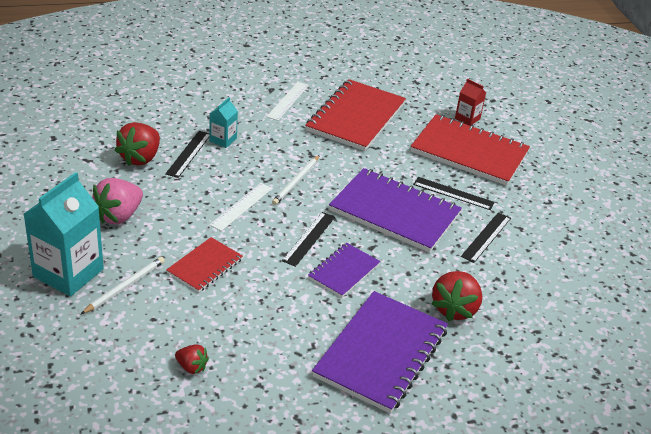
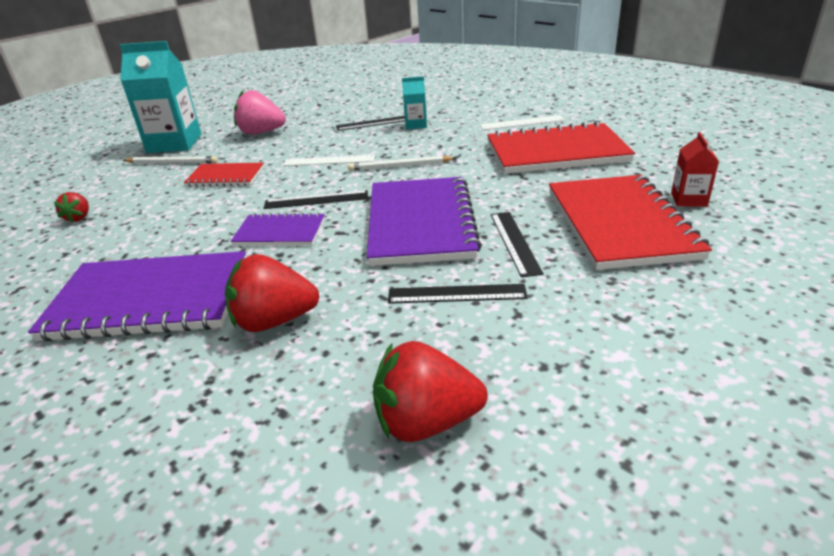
camera: 65 degrees right, 5 degrees down
red strawberry [115,122,160,166] -> red strawberry moved to [373,341,488,442]

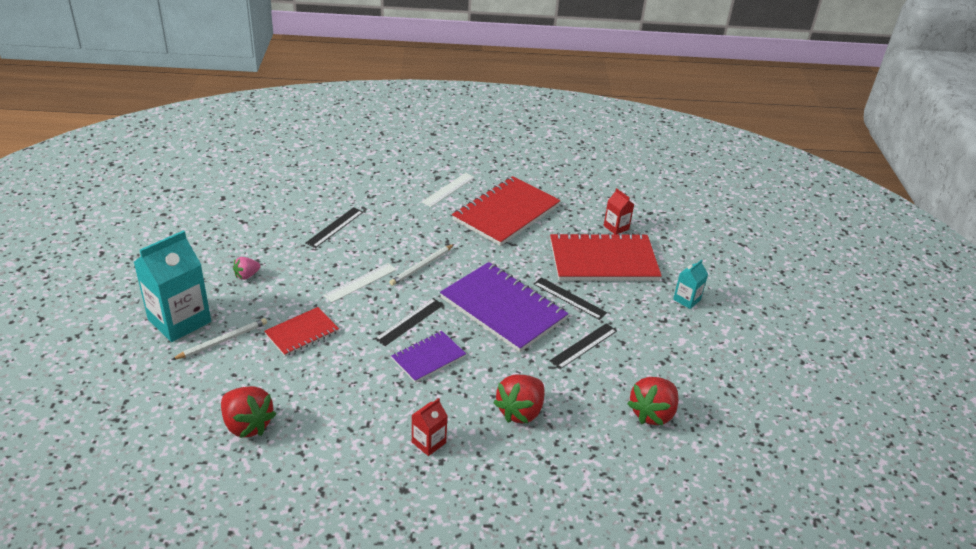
camera: 50 degrees left, 5 degrees up
purple notebook [28,251,246,342] -> red carton [412,398,448,456]
red strawberry [54,192,89,223] -> red strawberry [221,386,276,438], size x1.85
pink strawberry [234,90,286,135] -> pink strawberry [233,257,260,280], size x0.54
turquoise carton [402,76,427,129] -> turquoise carton moved to [673,259,708,309]
red notebook [549,175,712,270] -> red notebook turned 45 degrees counterclockwise [550,233,662,281]

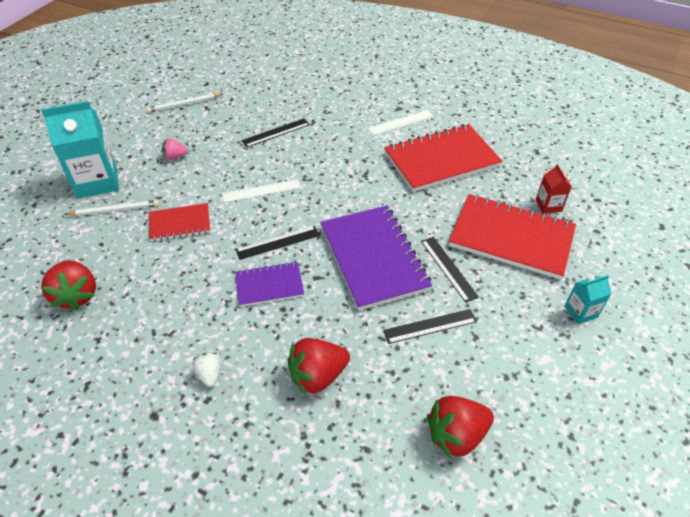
camera: 30 degrees right, 10 degrees up
white pencil [389,244,454,286] -> white pencil moved to [146,93,223,113]
red carton [412,398,448,456] -> white strawberry [192,353,222,387]

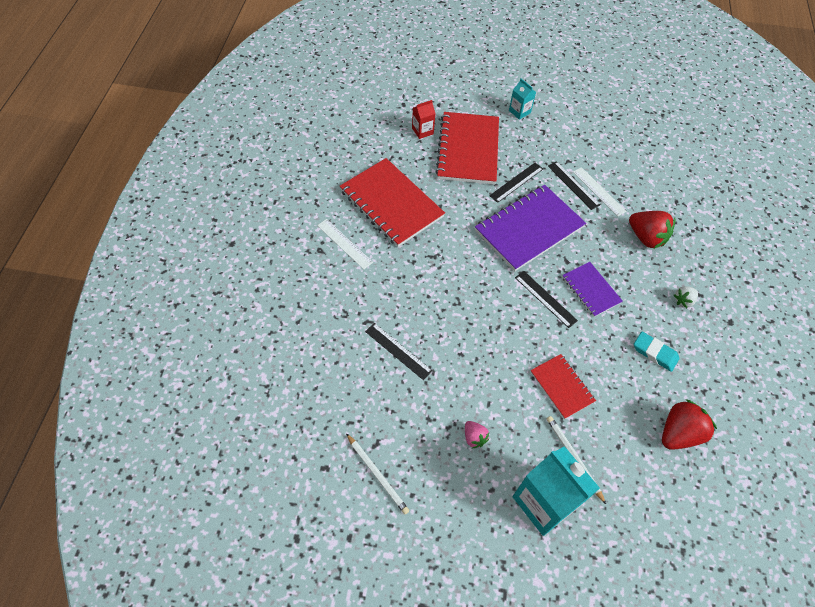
camera: 110 degrees left, 10 degrees up
white ruler [222,179,301,203] -> white ruler moved to [573,167,627,216]
red strawberry [427,396,494,458] -> none
none -> turquoise eraser [634,331,679,372]

